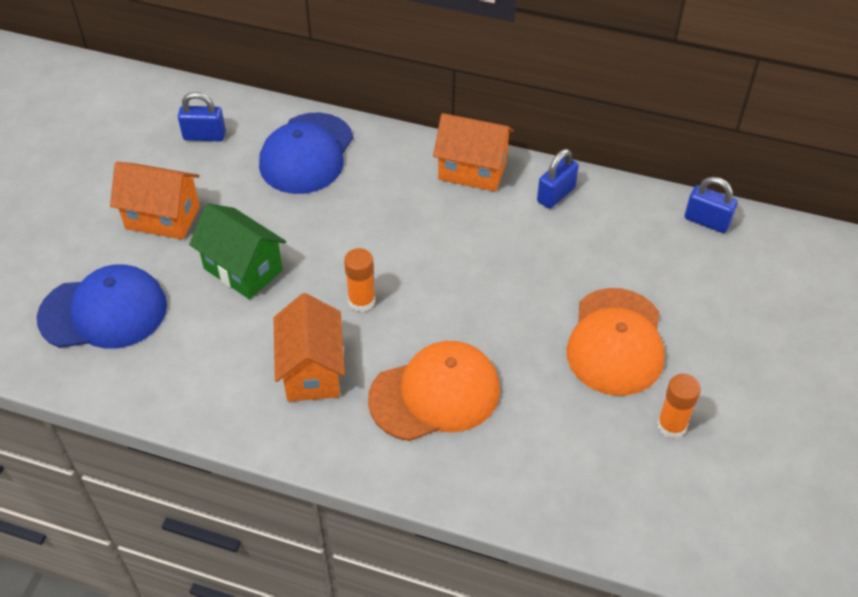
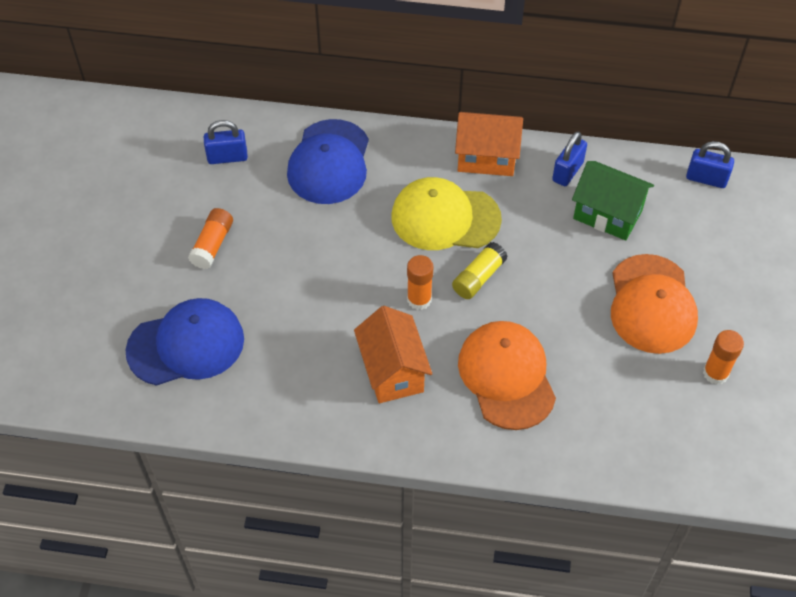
camera: 10 degrees left, 5 degrees up
orange house [110,162,200,240] -> orange glue stick [188,208,233,269]
green house [189,203,286,299] -> green house moved to [572,161,654,240]
orange cap [368,341,500,441] -> orange cap turned 75 degrees counterclockwise [458,321,556,430]
none -> yellow cap [391,177,502,250]
none -> yellow glue stick [452,242,508,299]

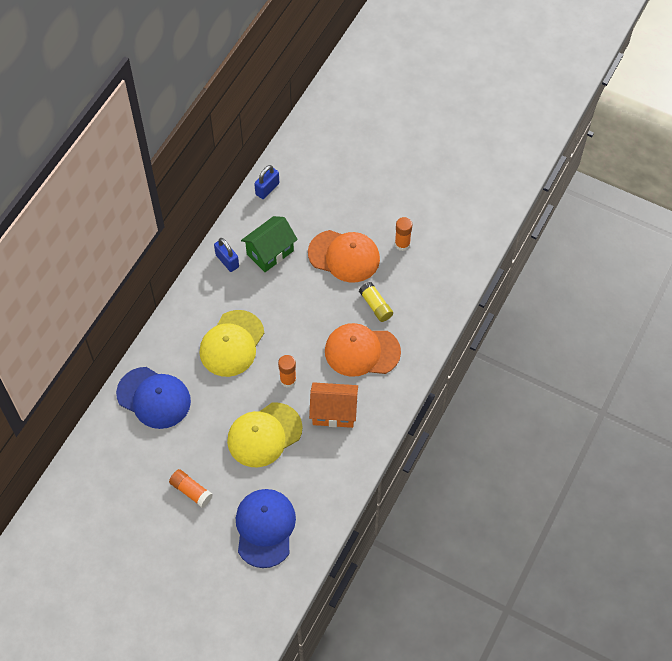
camera: 70 degrees left, 5 degrees up
blue padlock [204,120,248,164] -> none
yellow glue stick [452,242,508,299] -> yellow glue stick moved to [359,282,393,322]
orange house [455,112,523,176] -> none
none -> yellow cap [227,403,303,467]

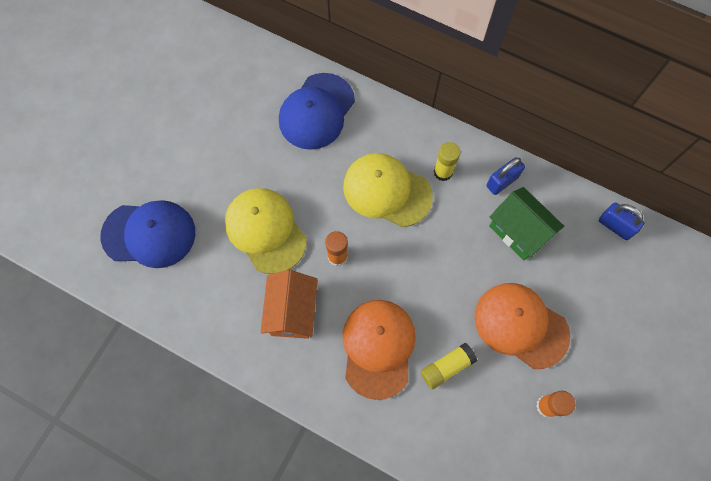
camera: 90 degrees right, 10 degrees up
orange glue stick [169,469,213,508] -> none
orange cap [308,230,380,283] -> orange cap turned 105 degrees clockwise [474,283,570,369]
none -> yellow glue stick [434,142,461,181]

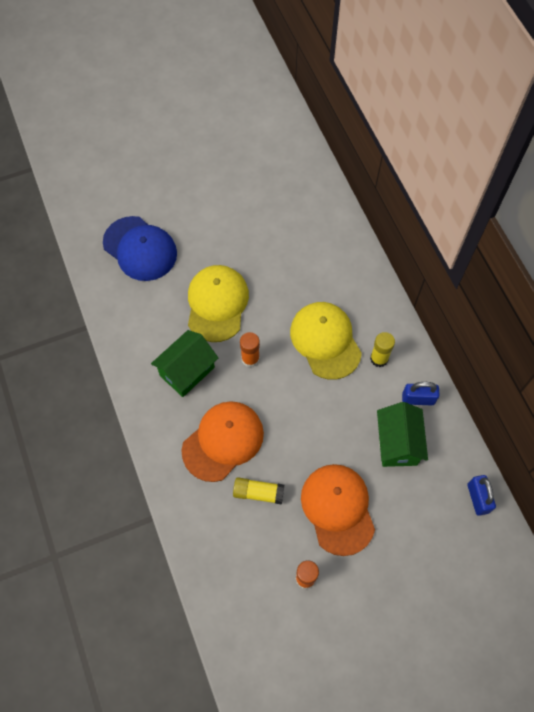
camera: 40 degrees right, 5 degrees down
orange house [261,270,318,339] -> green house [151,330,218,397]
blue cap [279,73,355,150] -> none

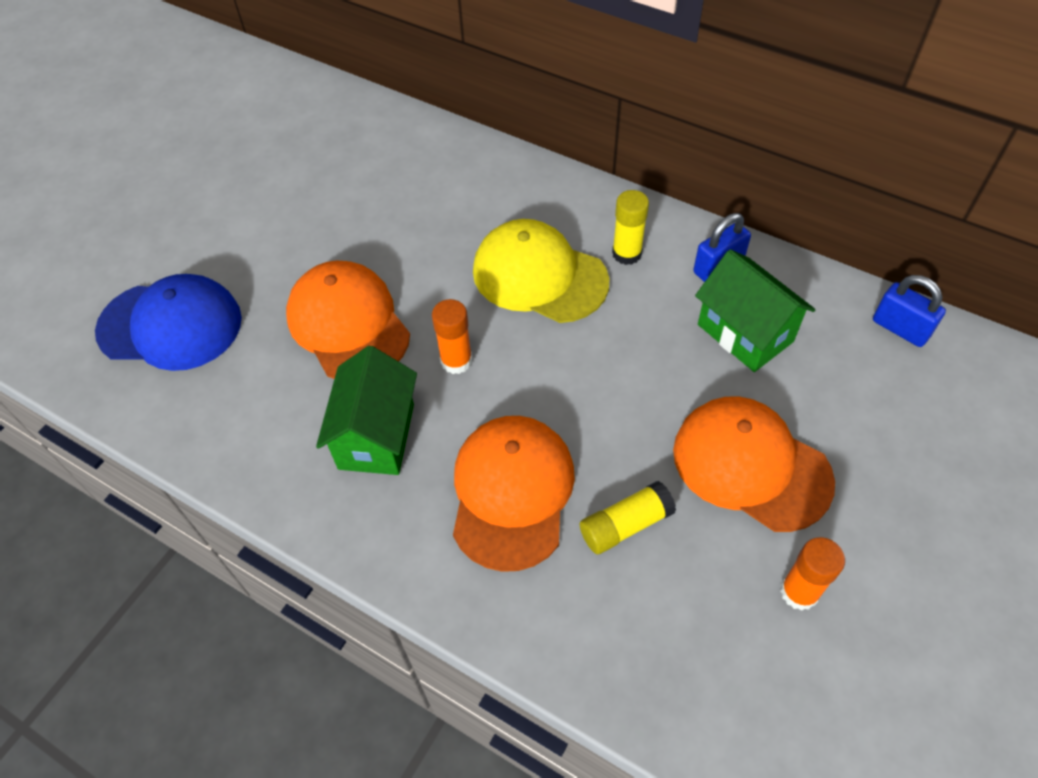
camera: 35 degrees left, 10 degrees down
yellow cap [188,265,249,342] -> orange cap [286,261,410,379]

